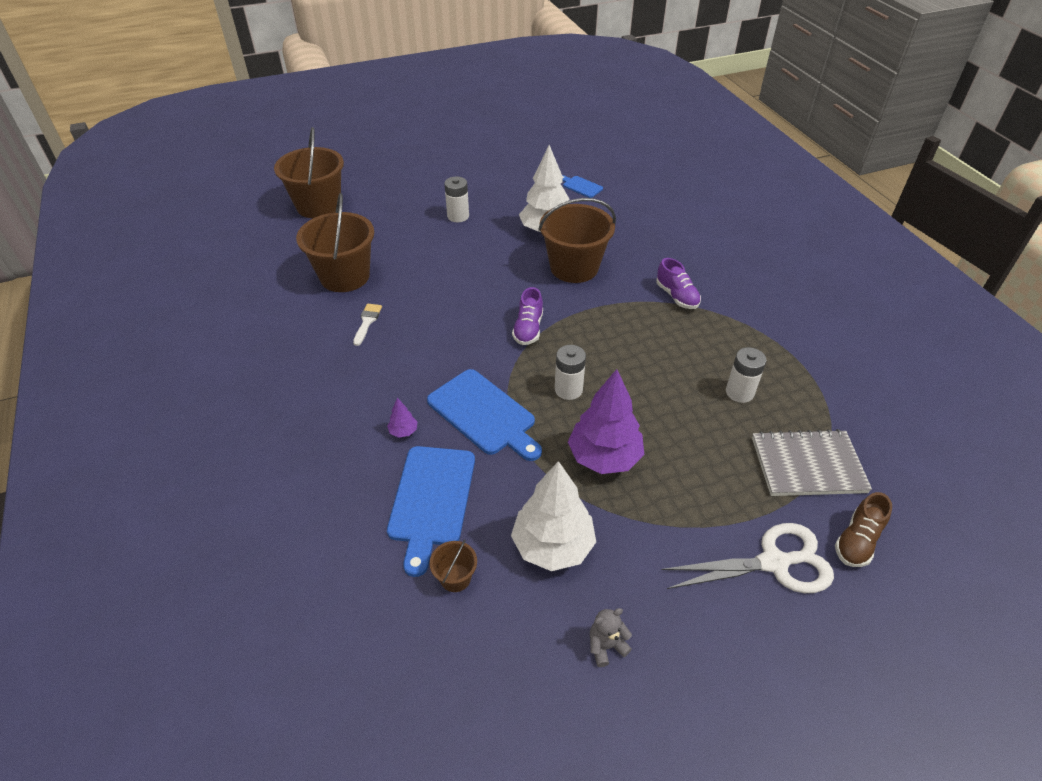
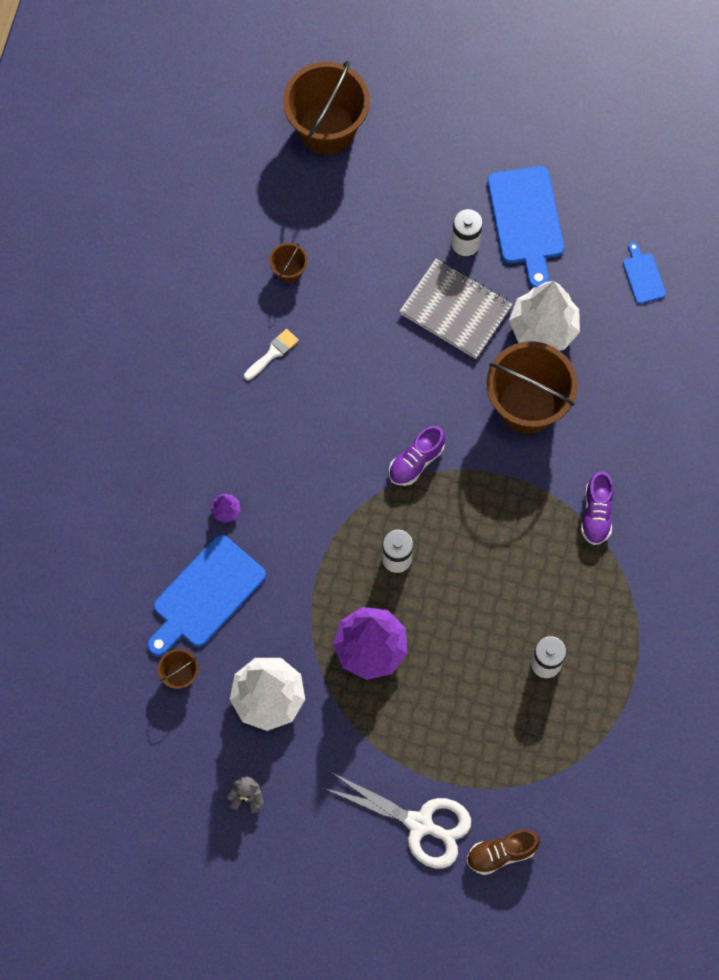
camera: 35 degrees right, 25 degrees up
brown bucket [296,193,374,292] -> brown bucket [269,243,308,283], size x0.44
blue cutting board [427,369,542,461] -> blue cutting board moved to [487,166,564,288]
grey notebook [752,429,872,496] -> grey notebook moved to [399,259,513,359]

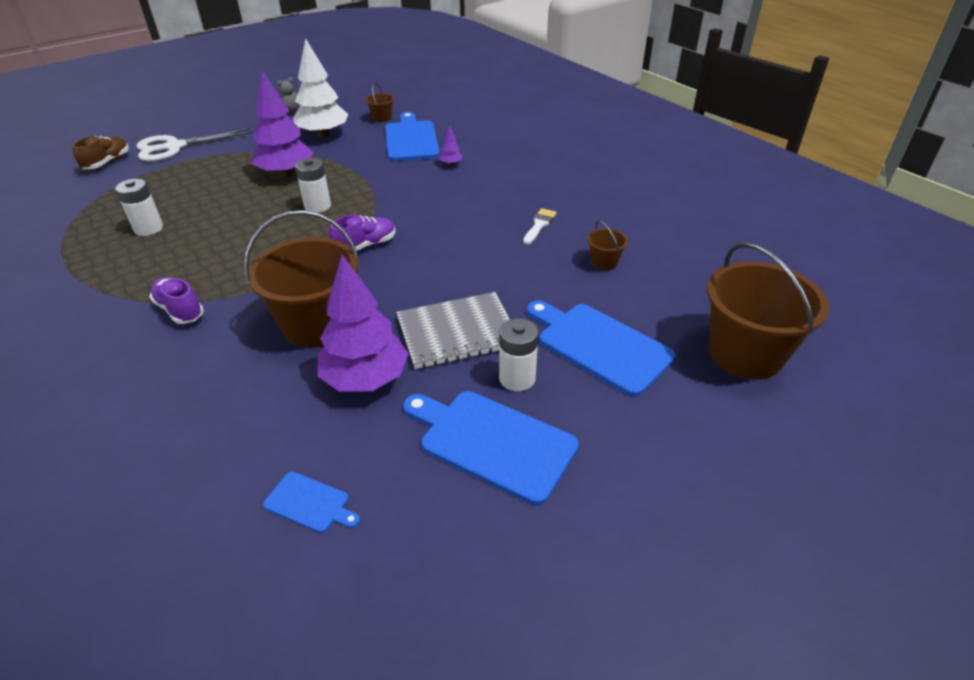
camera: 130 degrees right, 30 degrees down
white brush [244,329,299,380] -> white brush turned 150 degrees counterclockwise [523,208,557,244]
purple shoe [389,426,445,486] -> purple shoe turned 60 degrees clockwise [329,215,395,251]
white tree [509,281,580,351] -> purple tree [317,255,409,392]
none -> blue cutting board [527,300,676,397]

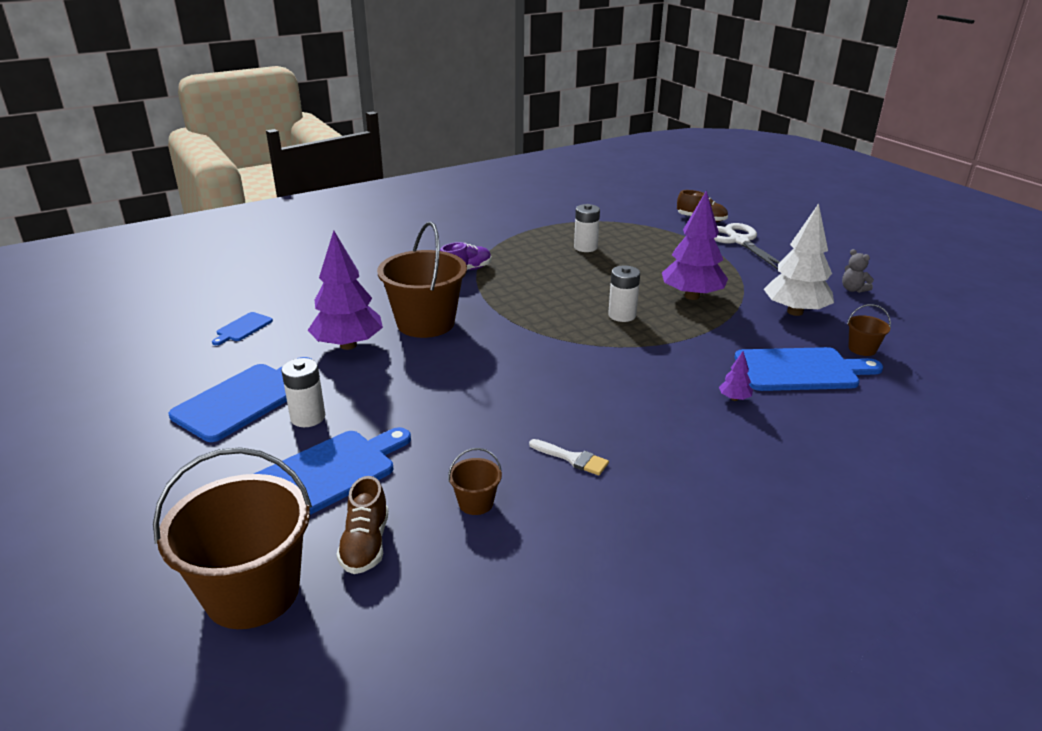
camera: 95 degrees right, 10 degrees down
purple shoe [329,215,395,251] -> none
grey notebook [396,292,510,369] -> none
none -> brown shoe [336,476,388,574]

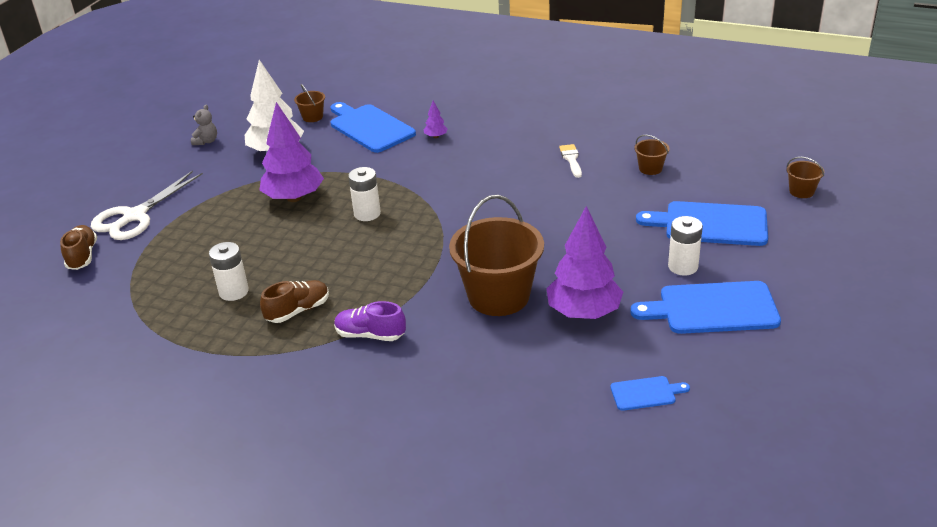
camera: 125 degrees left, 5 degrees up
brown bucket [153,447,312,629] -> brown bucket [787,157,824,198], size x0.44
brown shoe [336,476,388,574] -> brown shoe moved to [260,280,329,323]

